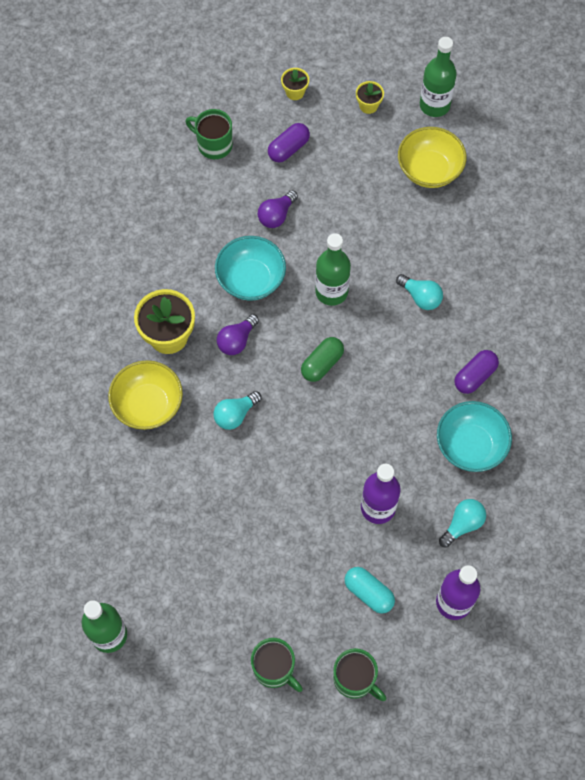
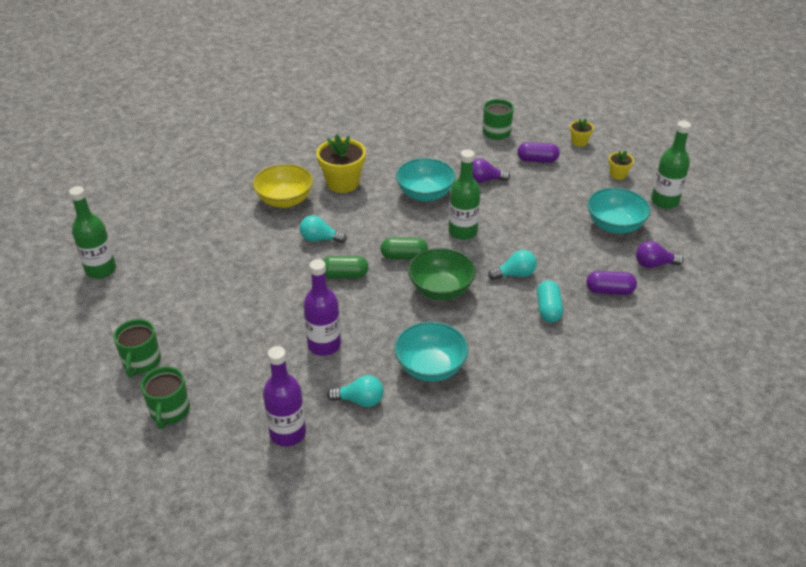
camera: 50 degrees right, 25 degrees down
purple light bulb [217,314,259,355] -> purple light bulb moved to [636,241,684,268]
turquoise capsule [345,567,395,614] -> turquoise capsule moved to [537,280,563,323]
turquoise light bulb [396,274,443,310] -> turquoise light bulb turned 105 degrees counterclockwise [488,250,537,280]
yellow bowl [398,127,466,188] -> turquoise bowl [587,188,651,234]
purple capsule [455,350,499,394] -> purple capsule moved to [586,271,637,295]
none -> green capsule [323,256,369,278]
none -> green bowl [408,248,476,300]

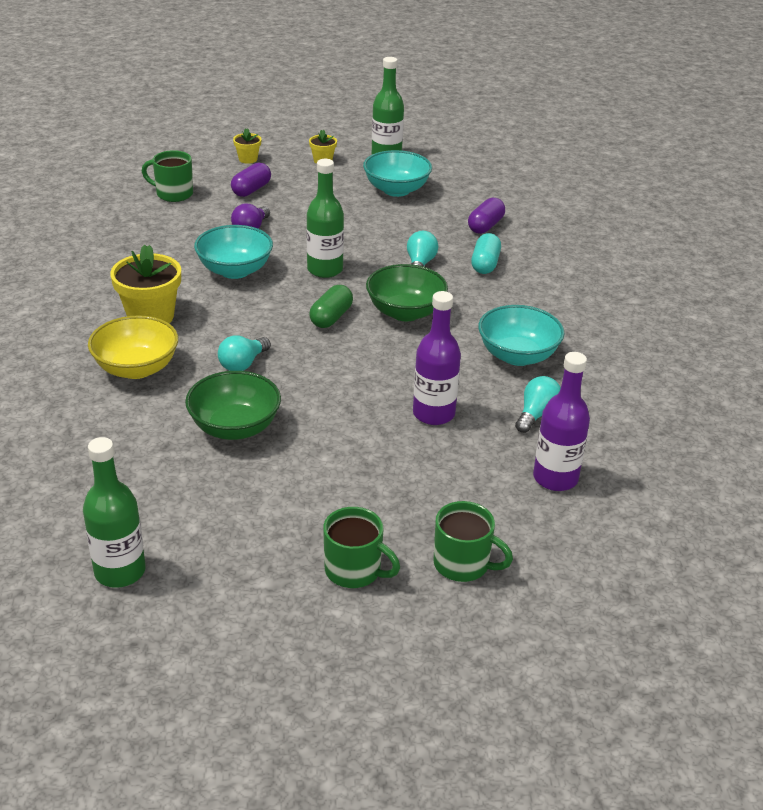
camera: 65 degrees left, 5 degrees down
green capsule [323,256,369,278] -> none
turquoise capsule [537,280,563,323] -> turquoise capsule turned 75 degrees clockwise [471,233,501,274]
purple light bulb [636,241,684,268] -> none
none -> green bowl [185,371,281,440]

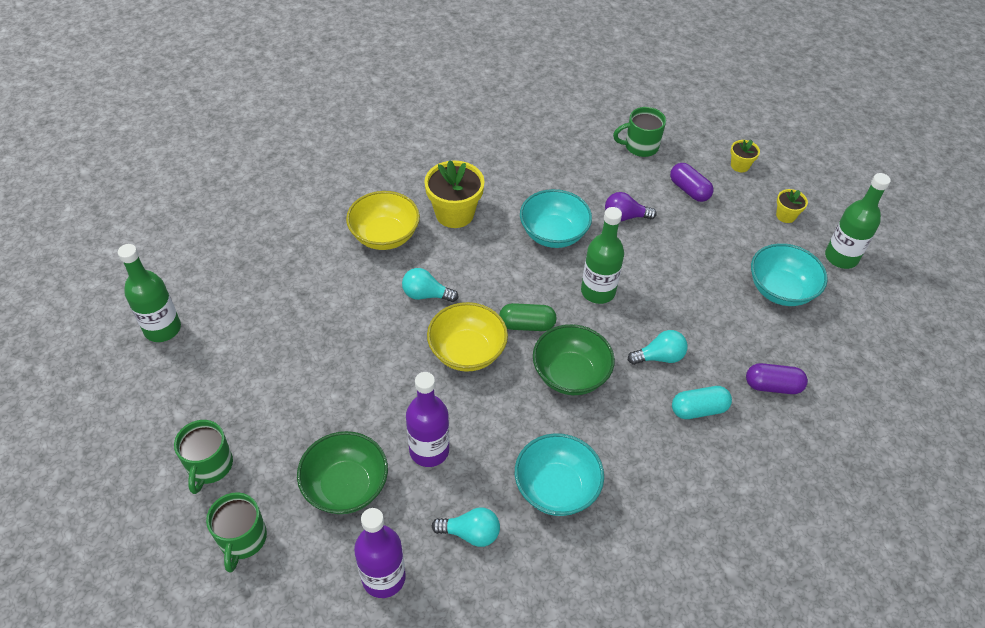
camera: 65 degrees right, 15 degrees up
green mug [142,150,193,202] -> green mug turned 90 degrees counterclockwise [613,107,666,157]
green bowl [185,371,281,440] -> green bowl moved to [297,431,388,514]
purple capsule [231,162,271,197] -> purple capsule turned 45 degrees clockwise [670,163,713,202]
none -> yellow bowl [427,302,508,372]

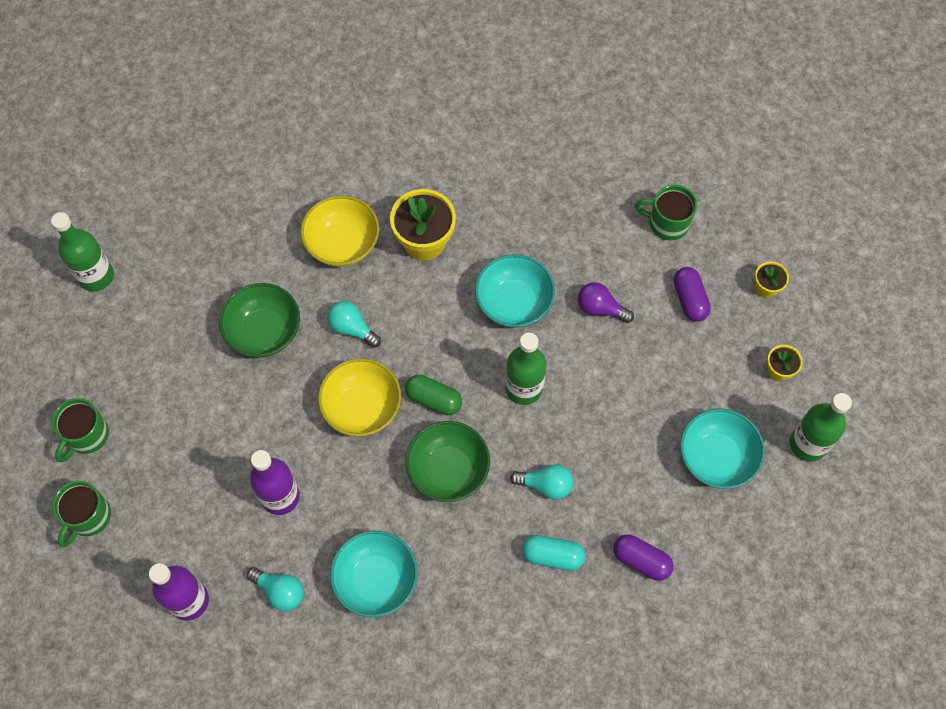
camera: 25 degrees right, 15 degrees up
green bowl [297,431,388,514] -> green bowl moved to [219,283,300,358]

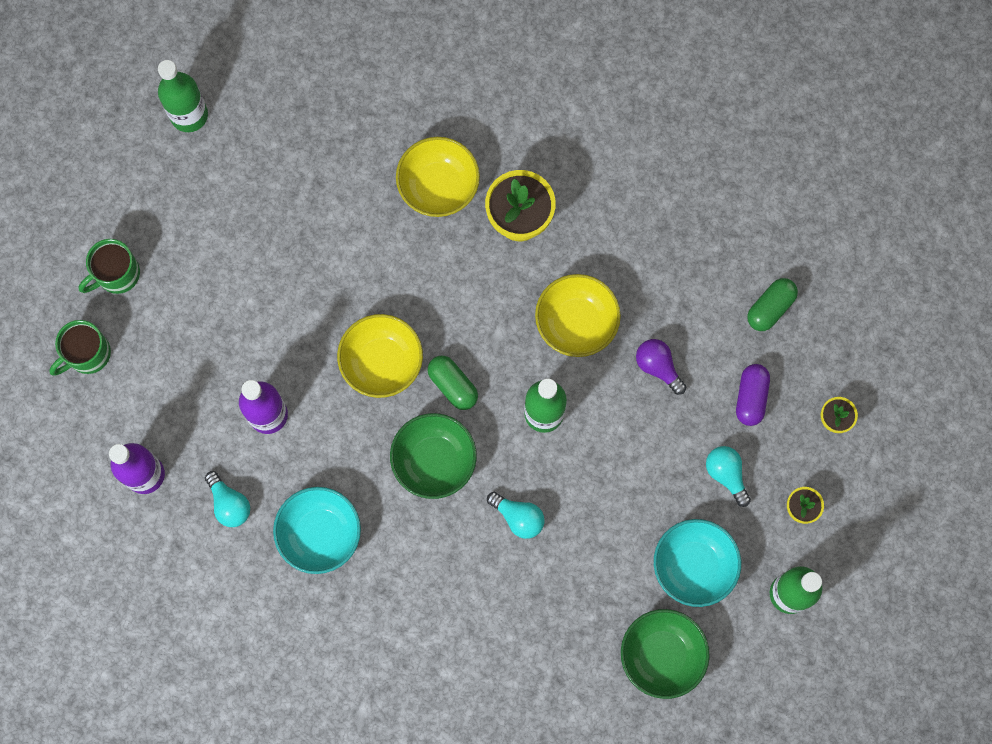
camera: 25 degrees right, 10 degrees up
green bowl [219,283,300,358] -> green bowl moved to [621,609,710,699]
turquoise light bulb [328,301,381,348] -> turquoise light bulb moved to [706,446,751,507]
turquoise bowl [475,254,555,328] -> yellow bowl [535,274,621,357]
turquoise capsule [522,535,585,571] -> none
purple capsule [613,534,674,581] -> none
green mug [635,185,697,241] -> green capsule [747,278,798,331]

